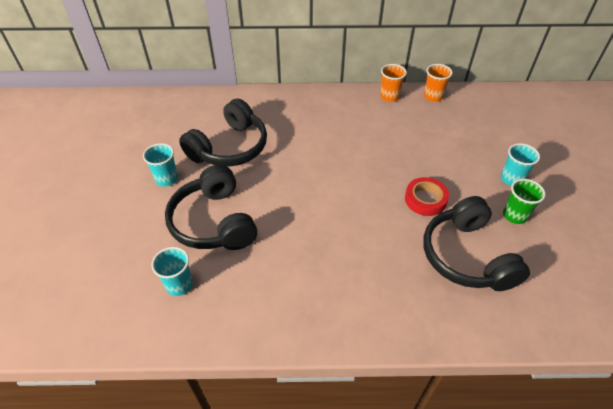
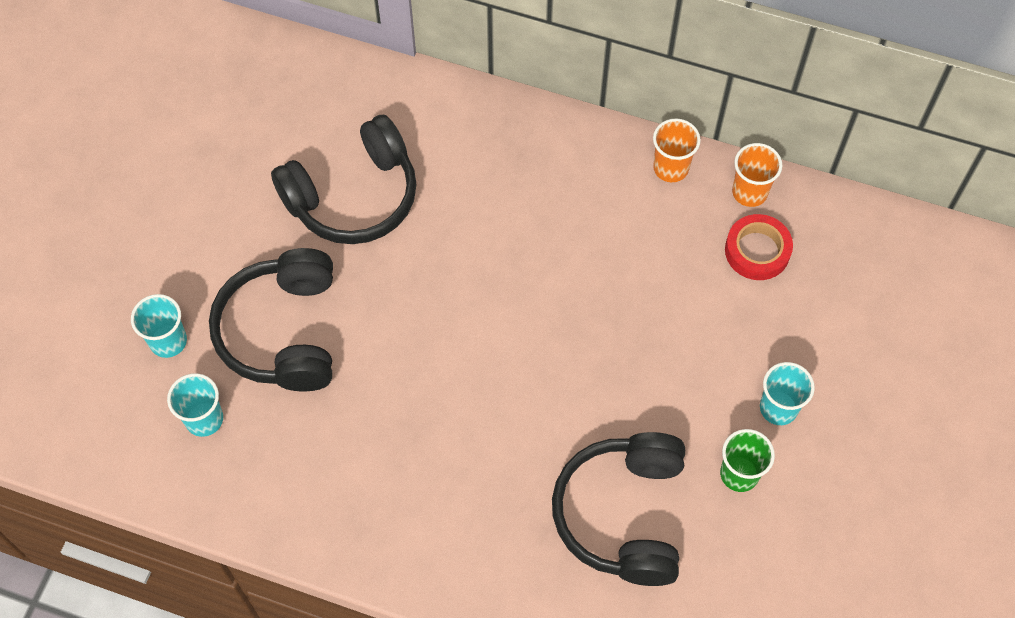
camera: 20 degrees right, 15 degrees up
turquoise cup [143,143,178,187] -> turquoise cup moved to [131,294,187,358]
red tape [405,177,449,216] -> red tape moved to [725,214,793,280]

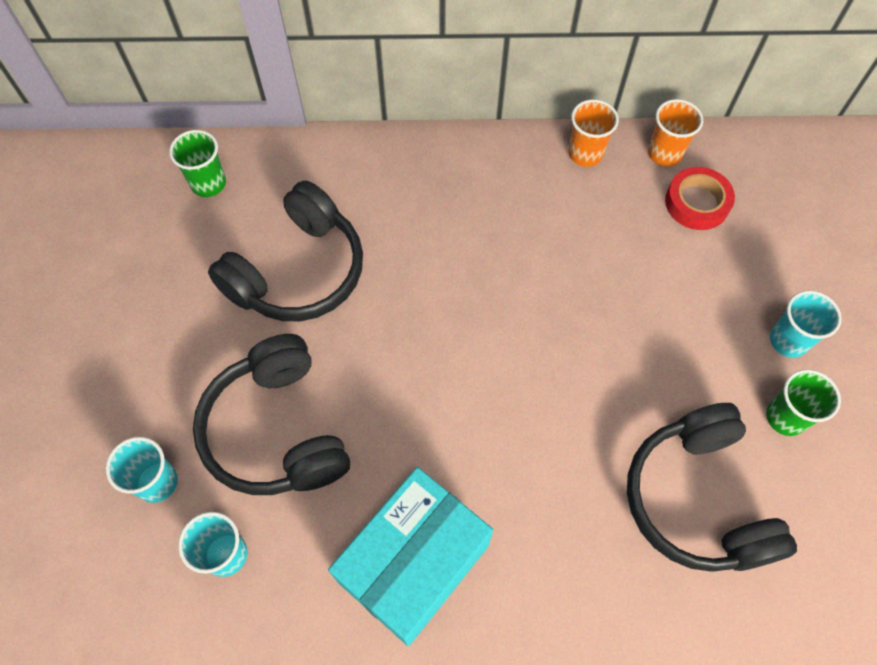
camera: 20 degrees left, 0 degrees up
none -> green cup [169,130,226,197]
none -> turquoise box [328,467,493,646]

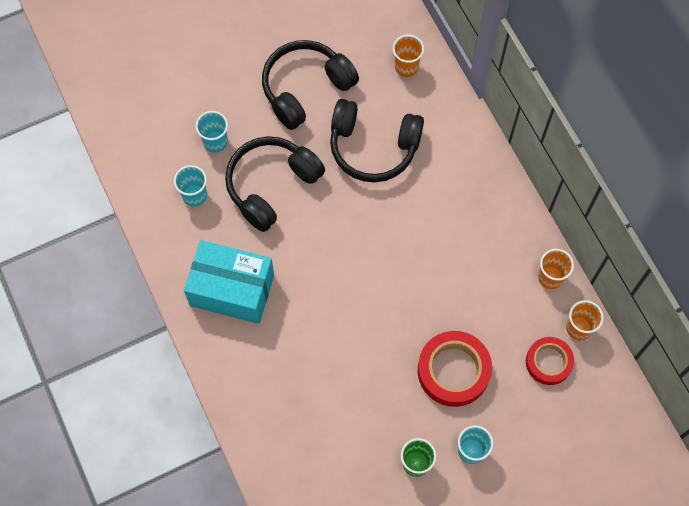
camera: 65 degrees right, 5 degrees up
green cup [169,130,226,197] -> orange cup [393,35,424,77]
black headphones [627,403,797,572] -> black headphones moved to [262,40,359,130]
none -> red tape [418,331,492,407]

